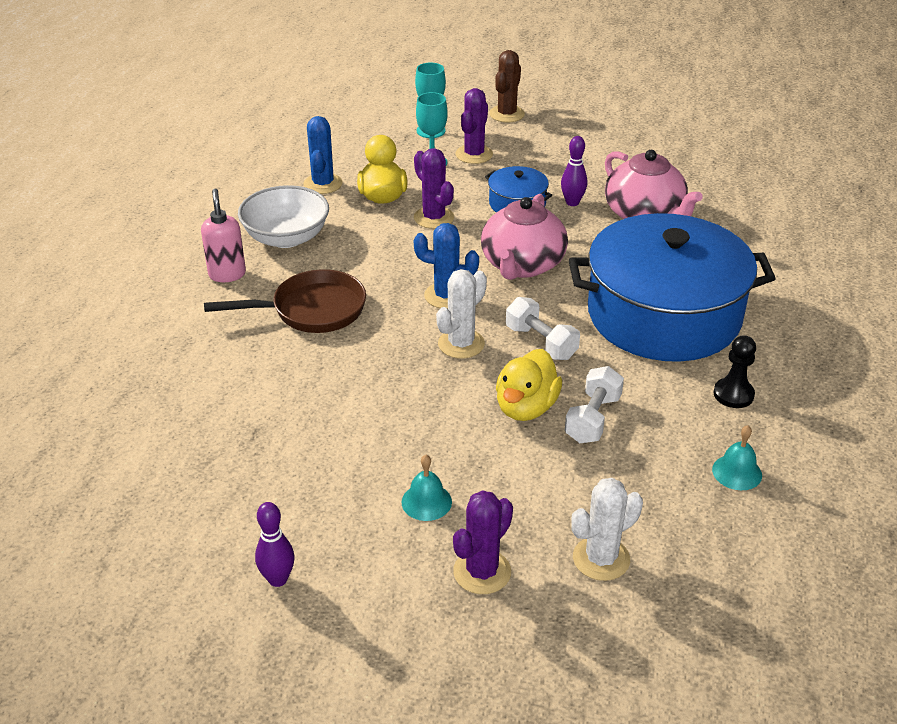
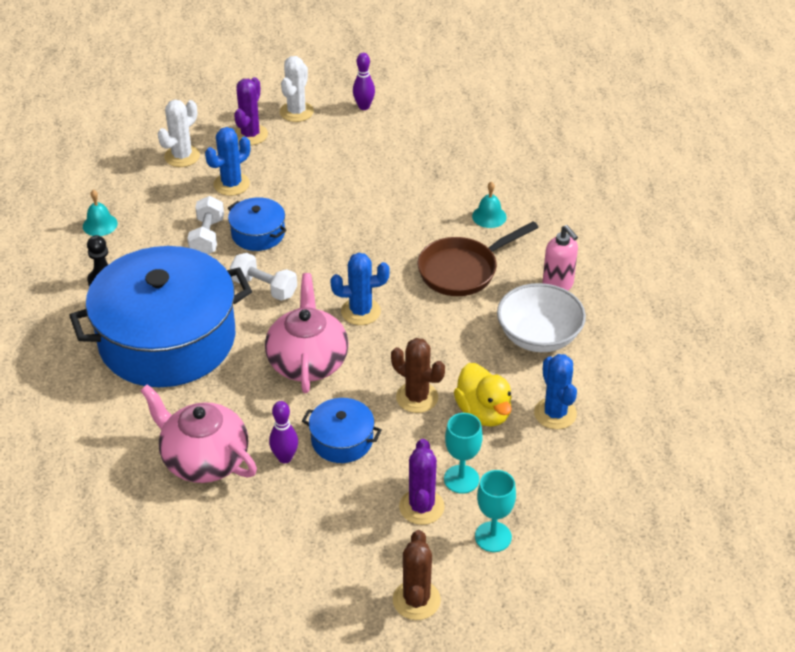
camera: 160 degrees right, 5 degrees up
turquoise bell [401,455,452,521] -> turquoise bell moved to [472,181,507,228]
purple cactus [414,148,454,229] -> brown cactus [391,338,445,413]
white cactus [436,269,487,359] -> white cactus moved to [280,56,314,122]
yellow duck [496,349,562,421] -> blue pot [228,197,287,251]
none -> blue cactus [205,127,250,196]

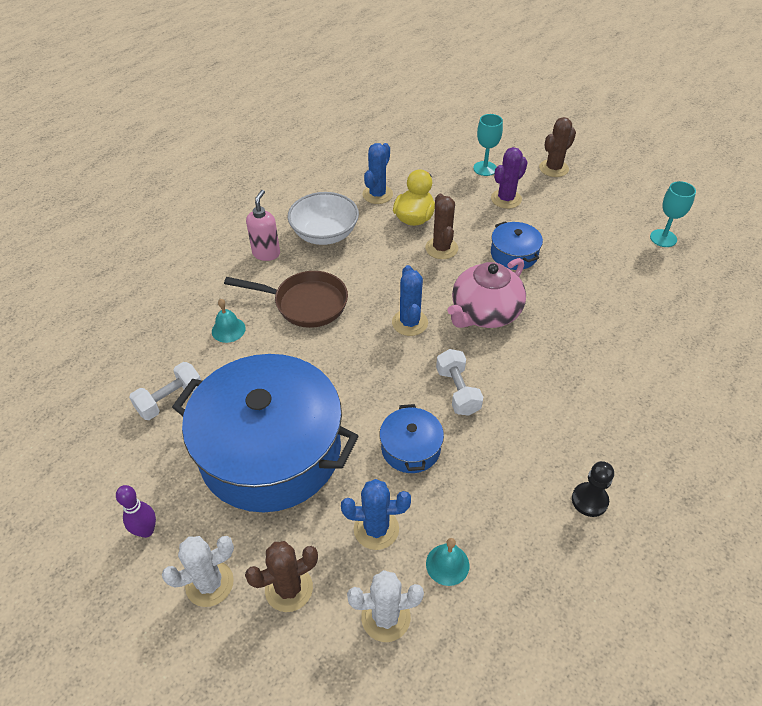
camera: 135 degrees left, 5 degrees up
blue pot [69,246,252,387] -> blue pot moved to [172,354,359,512]
turquoise bell [83,190,118,236] -> turquoise bell moved to [426,538,469,586]
pink teapot [140,384,257,483] -> none
white dumbbell [187,196,224,254] -> white dumbbell moved to [129,362,201,420]
purple cactus [234,77,268,145] -> brown cactus [245,541,318,612]
purple bowling pin [269,401,298,463] -> none
blue cactus [330,253,390,325] -> blue cactus turned 45 degrees clockwise [392,265,428,336]
turquoise goblet [444,413,483,494] -> turquoise goblet moved to [650,181,696,247]

